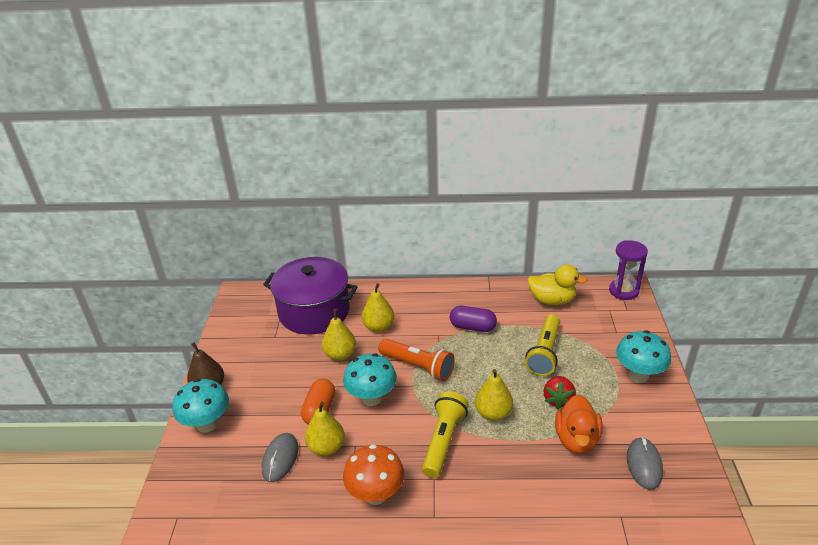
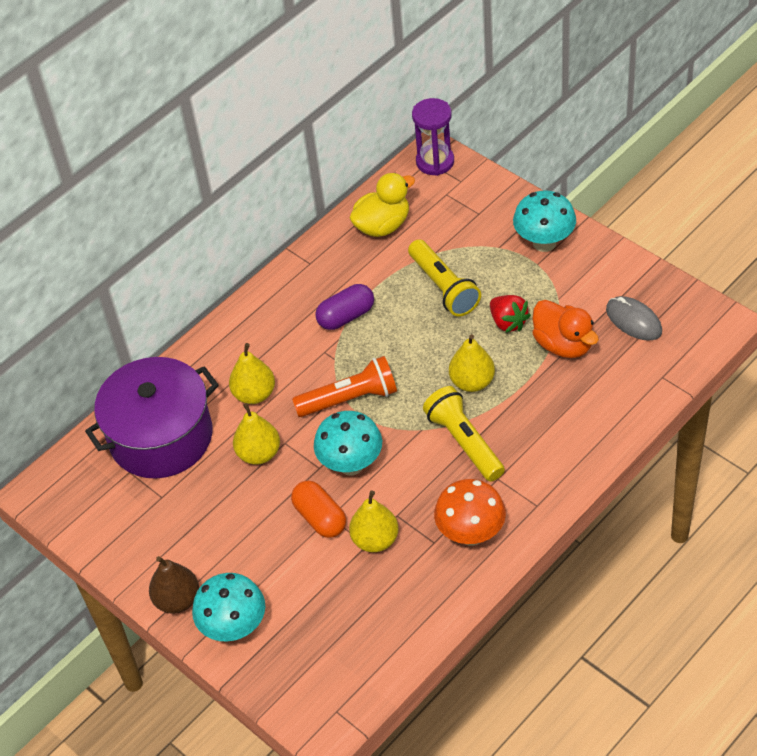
camera: 45 degrees left, 15 degrees up
grey mouse [262,433,298,482] -> none

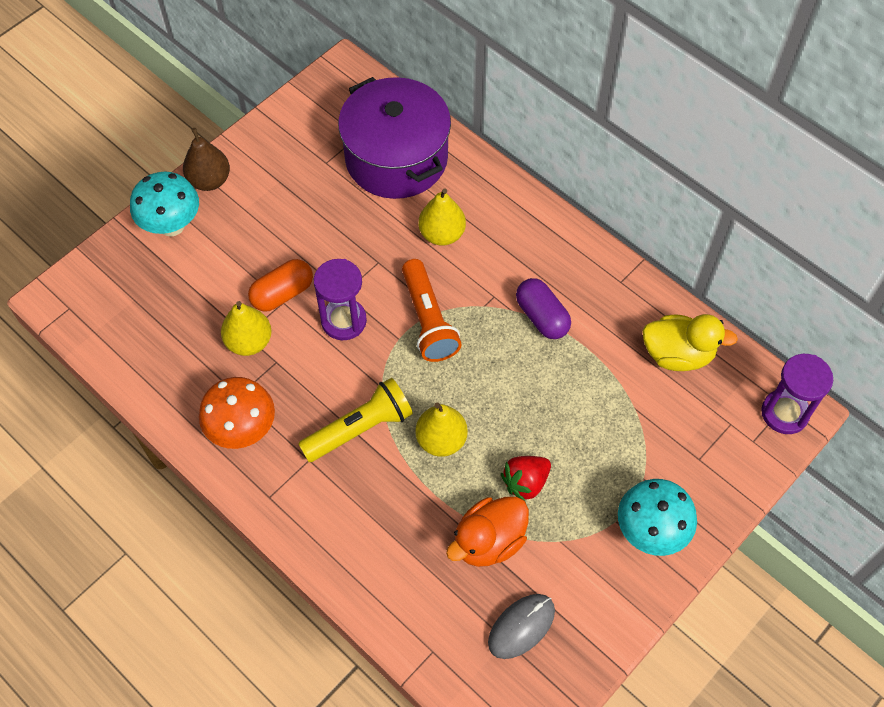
camera: 85 degrees right, 10 degrees up
yellow pear [233,403,280,465] -> none
turquoise mushroom [314,411,382,475] -> purple hourglass [314,259,367,340]
yellow duck [349,173,415,237] -> yellow duck turned 45 degrees counterclockwise [642,314,738,371]
yellow flashlight [408,239,481,316] -> none

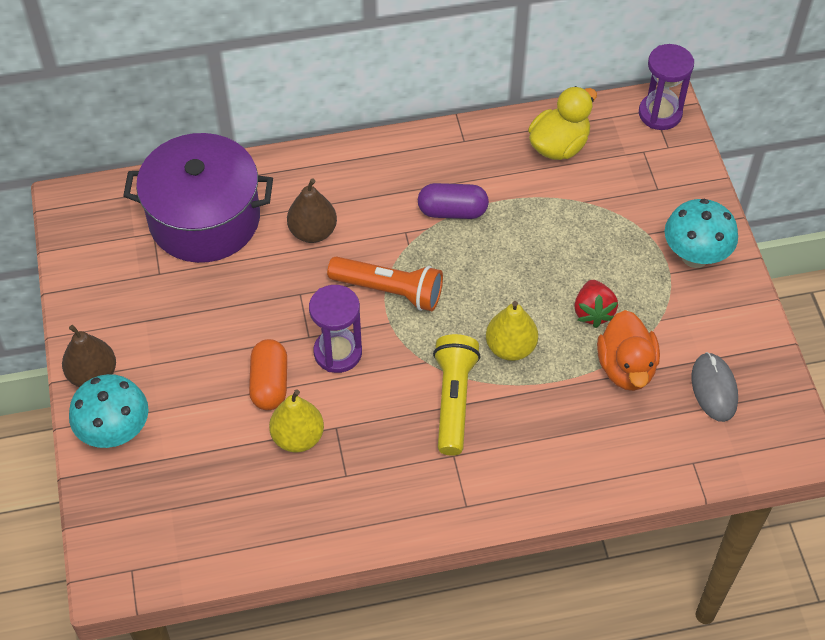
camera: 55 degrees left, 5 degrees down
orange mushroom [199,377,275,449] -> none
yellow pear [418,189,466,246] -> brown pear [287,178,337,243]

